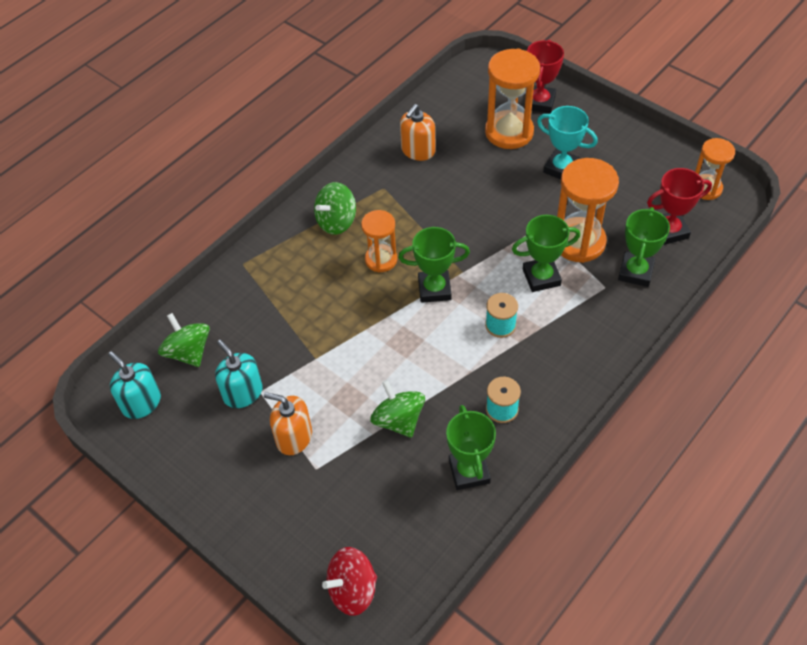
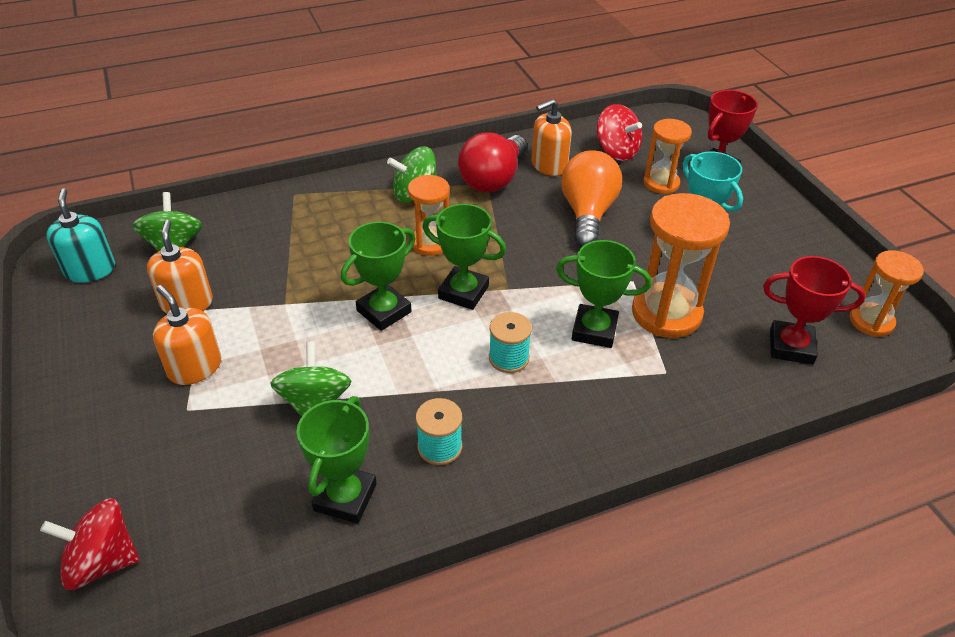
camera: 25 degrees right, 10 degrees down
turquoise soap dispenser [215,340,263,408] -> orange soap dispenser [147,220,213,314]
orange hourglass [485,49,540,149] -> orange hourglass [643,119,692,194], size x0.61
green trophy [618,207,670,287] -> green trophy moved to [341,222,416,331]
none -> red light bulb [458,132,527,192]
none -> orange light bulb [561,150,622,247]
none -> red spinning top [597,104,642,161]

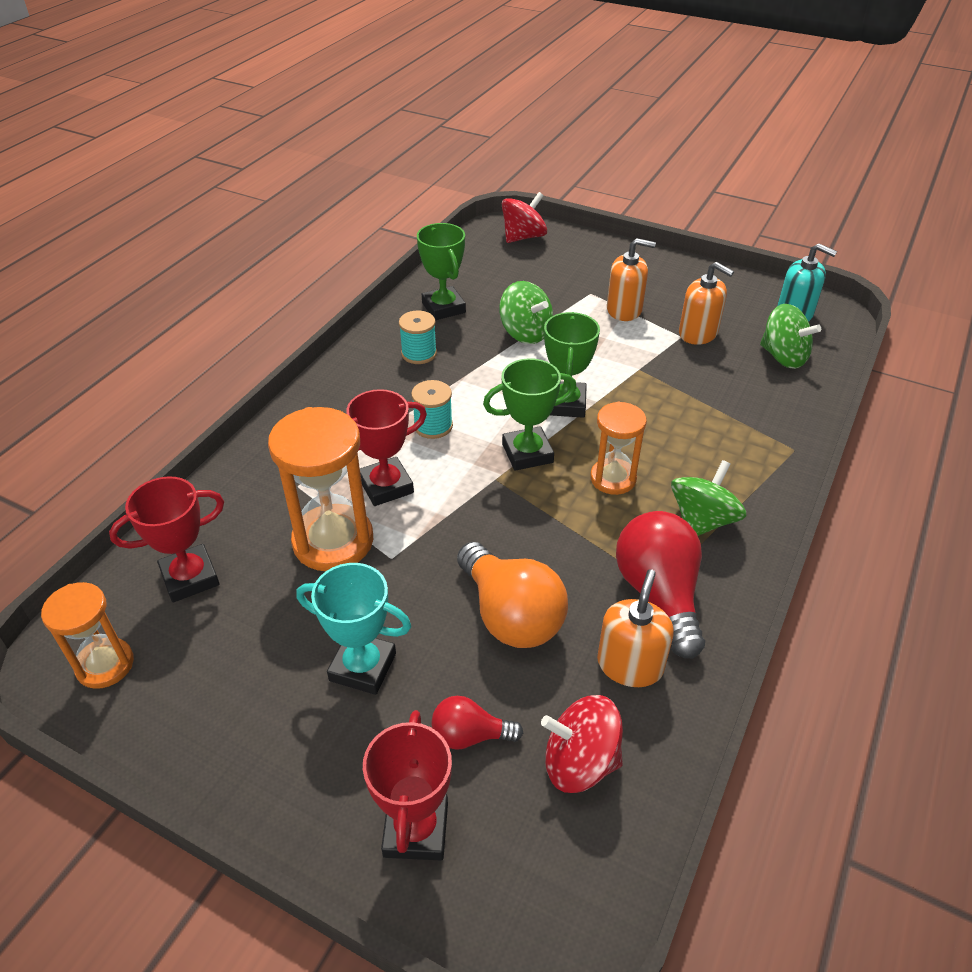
camera: 140 degrees right, 0 degrees up
green trophy [556,240,652,348] -> red trophy [346,389,427,506]
orange hourglass [643,119,692,194] -> red light bulb [431,696,523,750]

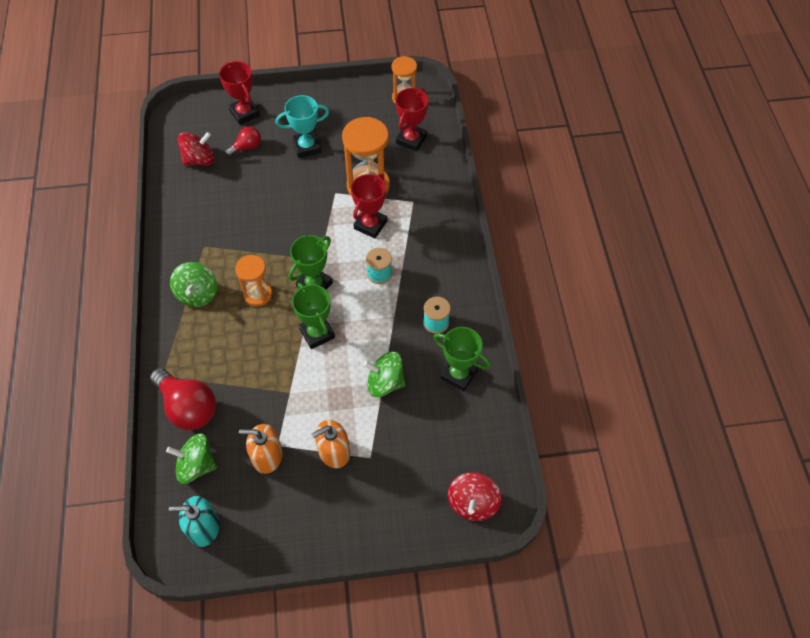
camera: 145 degrees right, 15 degrees up
orange light bulb [457,542,568,648] -> none
orange soap dispenser [597,569,674,687] -> none
red light bulb [616,511,705,659] -> red light bulb moved to [150,368,216,430]

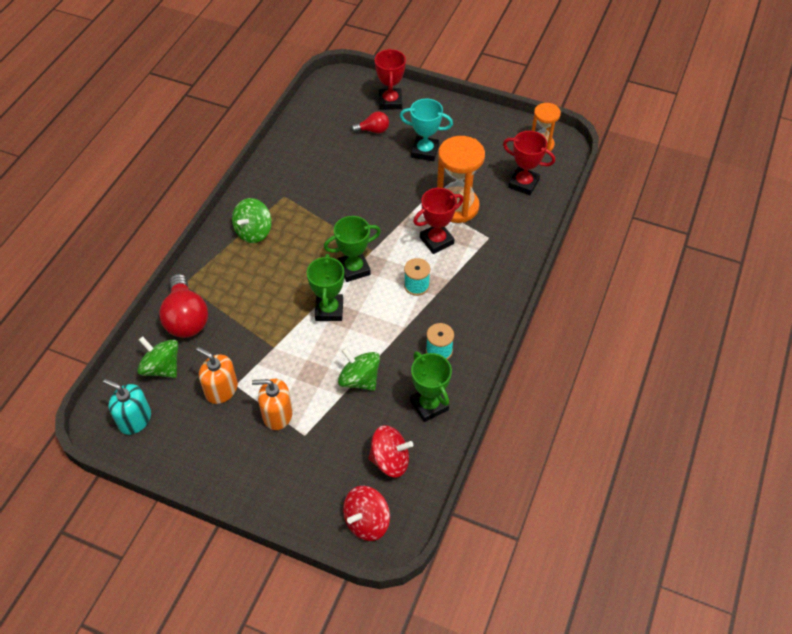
camera: 30 degrees right, 5 degrees down
red spinning top [178,132,215,166] -> red spinning top moved to [368,425,413,478]
orange hourglass [235,255,272,306] -> none
red trophy [396,88,429,151] -> red trophy turned 60 degrees clockwise [503,131,555,195]

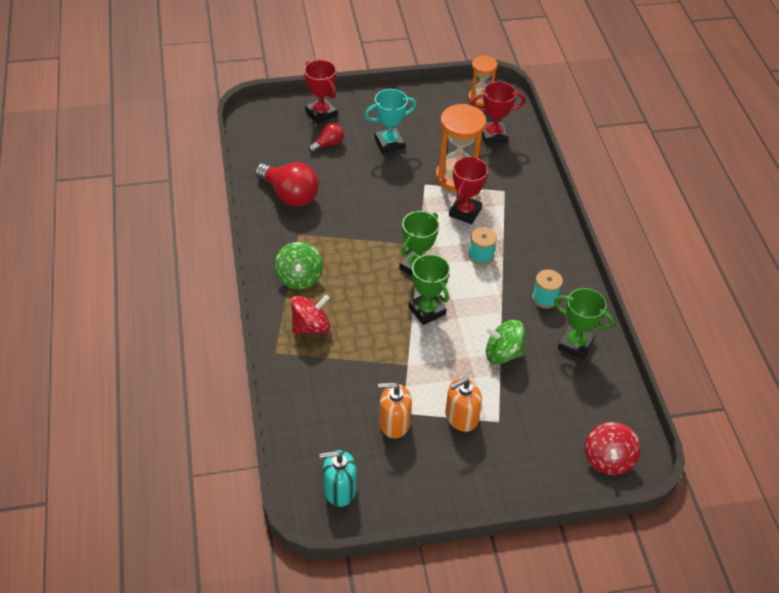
camera: 35 degrees left, 5 degrees down
green spinning top [137,336,178,378] -> none
red light bulb [159,274,208,338] -> red light bulb moved to [255,162,319,207]
red spinning top [368,425,413,478] -> red spinning top moved to [291,295,330,334]

